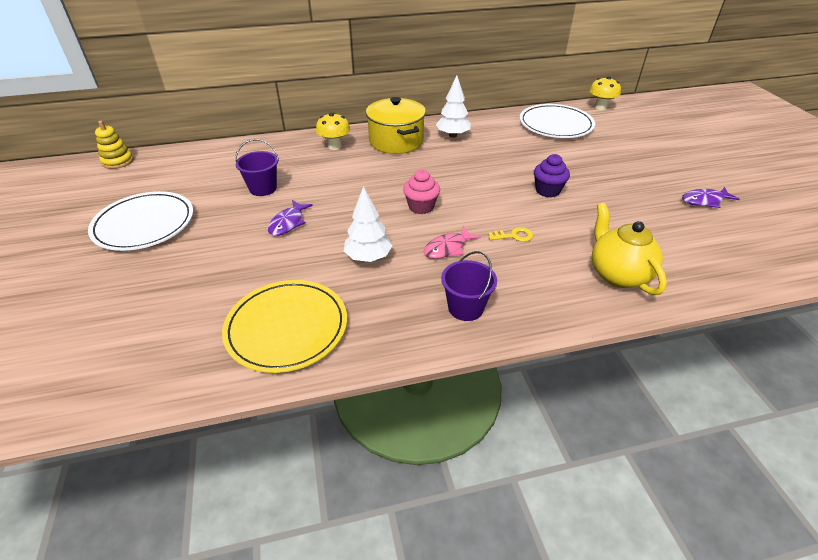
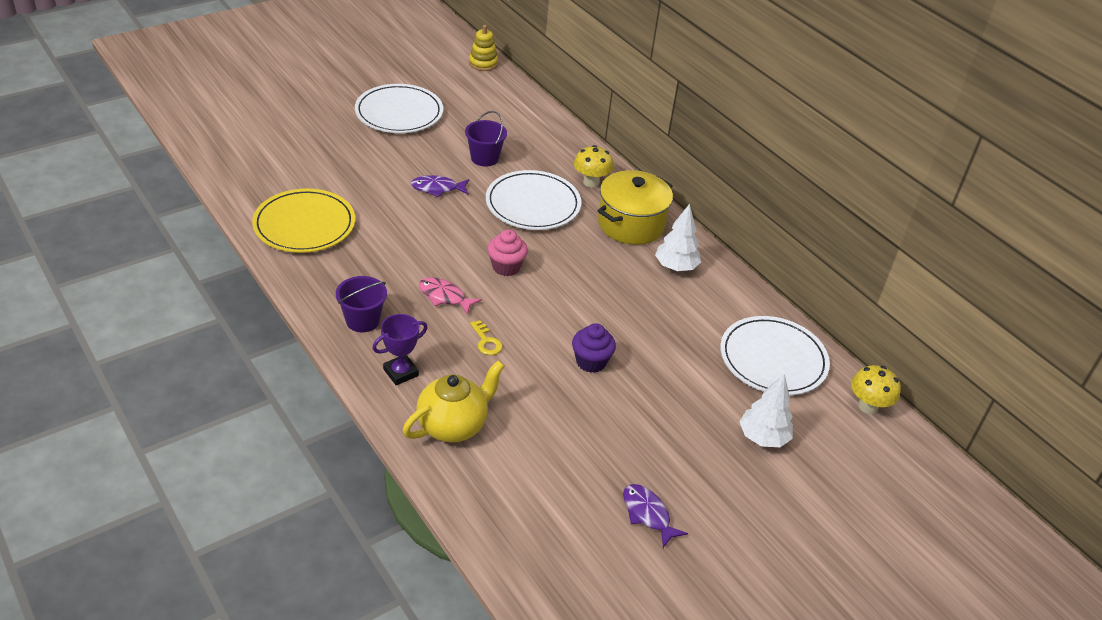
camera: 65 degrees right, 0 degrees up
white tree [344,186,392,262] -> white tree moved to [740,374,793,447]
none -> purple trophy [372,314,428,385]
none -> white plate [486,170,581,230]

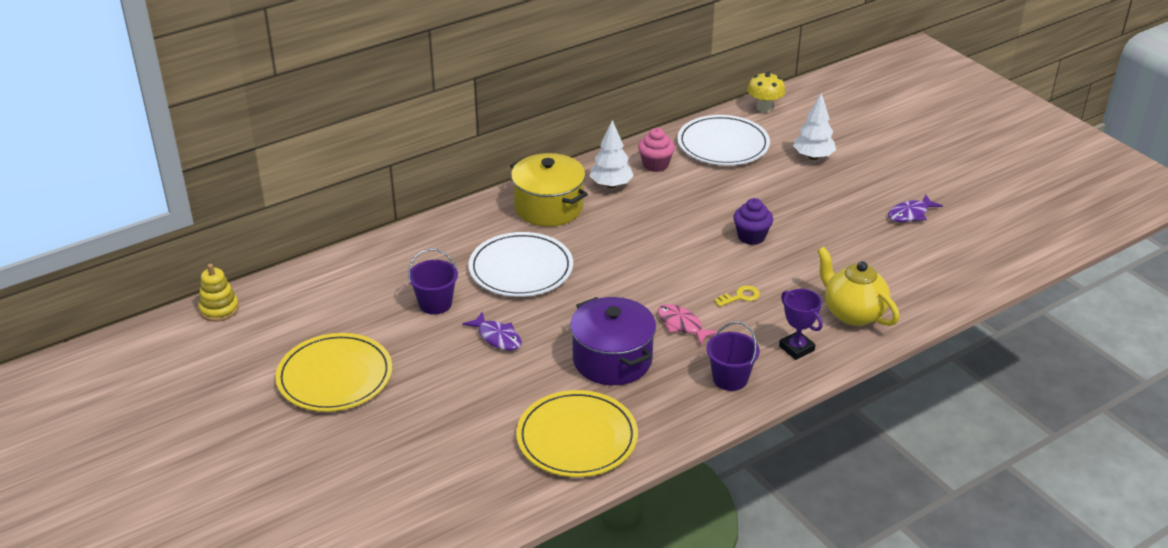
camera: 85 degrees left, 5 degrees down
white plate [355,84,443,133] -> yellow plate [275,333,392,412]
purple fish [411,175,469,197] -> purple fish turned 45 degrees counterclockwise [462,311,522,351]
pink fish [419,277,482,314] -> pink fish turned 105 degrees clockwise [658,304,718,345]
pink cupcake [487,230,528,276] -> pink cupcake moved to [638,128,675,172]
yellow mushroom [574,145,614,187] -> none
none -> purple pot [570,297,656,385]

